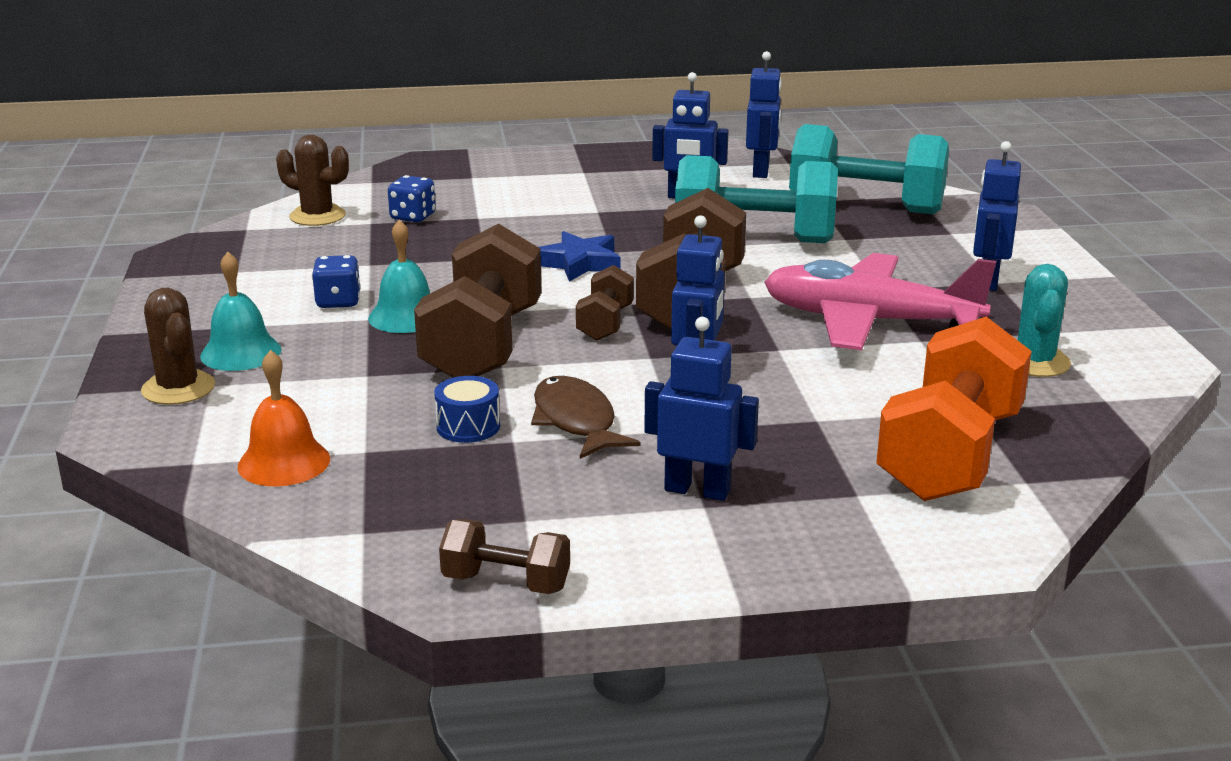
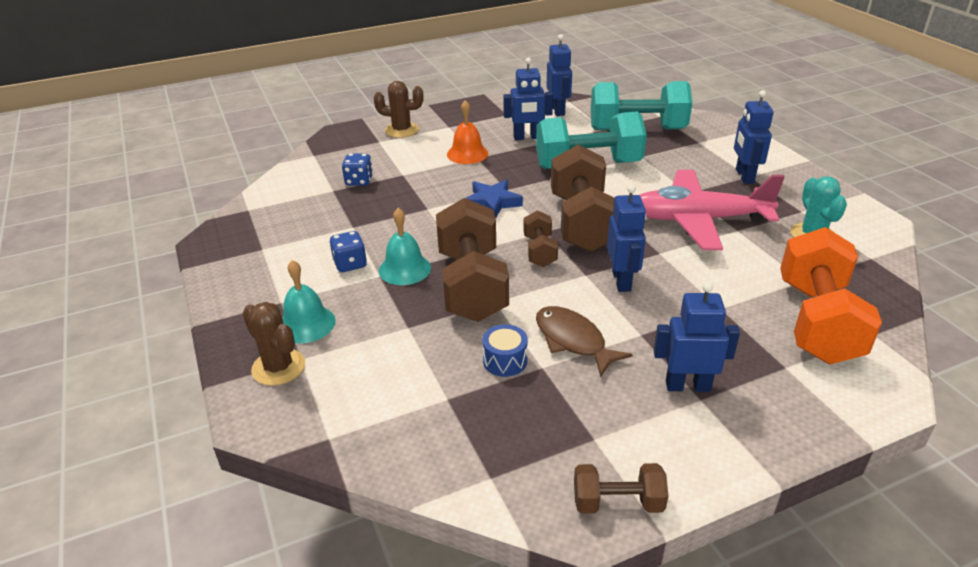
camera: 15 degrees left, 10 degrees up
orange bell [237,350,330,486] -> orange bell moved to [447,100,488,164]
brown cactus [276,135,349,226] -> brown cactus moved to [374,81,423,138]

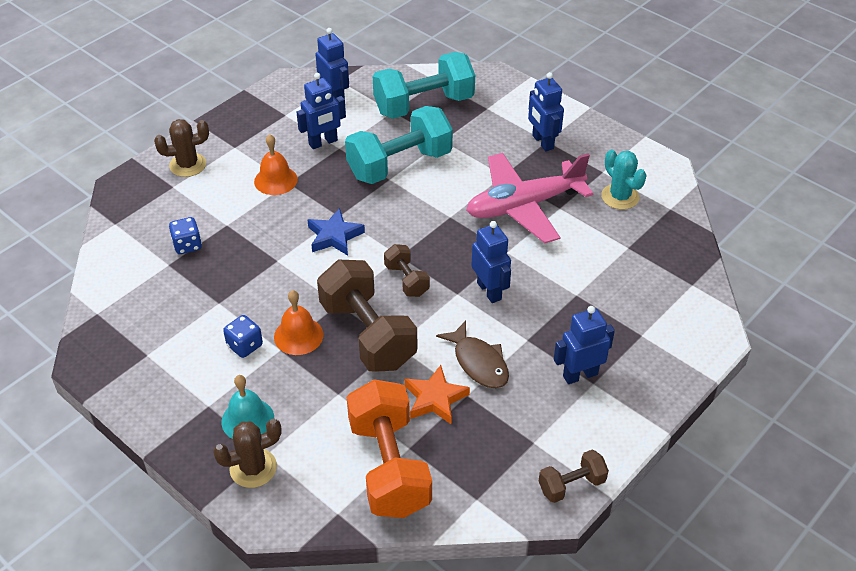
camera: 25 degrees left, 10 degrees up
brown cactus [242,302,305,386] -> brown cactus turned 45 degrees counterclockwise [213,419,282,488]
turquoise bell [379,208,431,285] -> orange bell [274,290,323,355]
blue drum [482,324,528,377] -> orange star [405,365,470,424]
brown fish [536,306,633,376] -> brown fish turned 150 degrees counterclockwise [436,320,509,388]
brown dumbbell [551,144,614,252] -> none
orange dumbbell [780,227,882,364] -> orange dumbbell moved to [347,379,432,518]

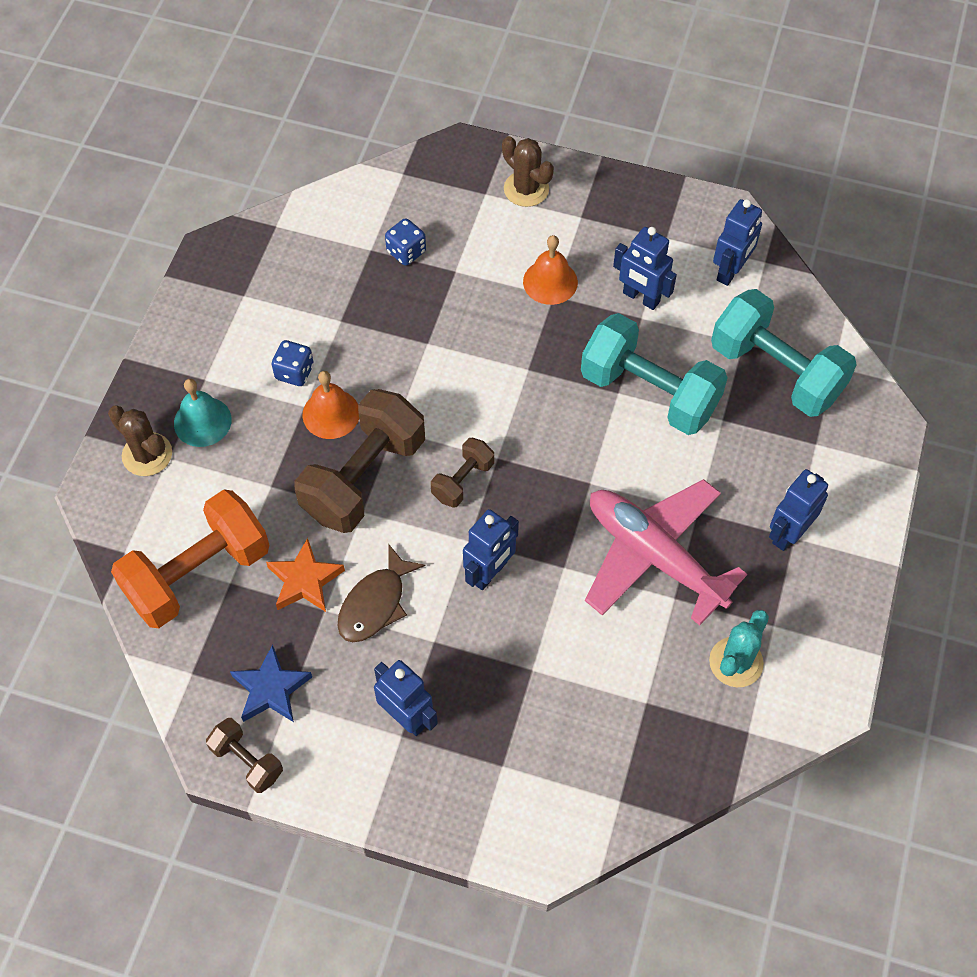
camera: 65 degrees right, 15 degrees up
blue star [307,208,365,256] -> blue star moved to [230,644,312,722]

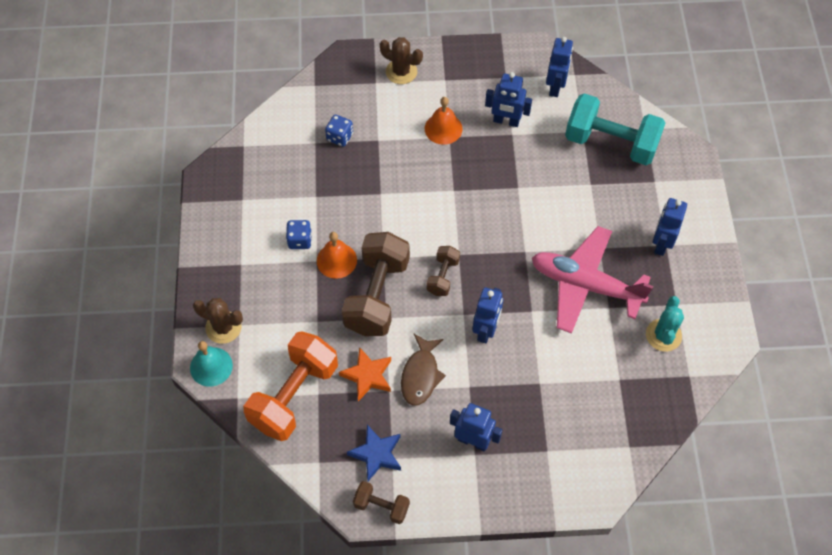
camera: 20 degrees left, 0 degrees up
turquoise bell [174,379,232,447] -> turquoise bell moved to [190,341,233,387]
turquoise dumbbell [581,313,728,435] -> none

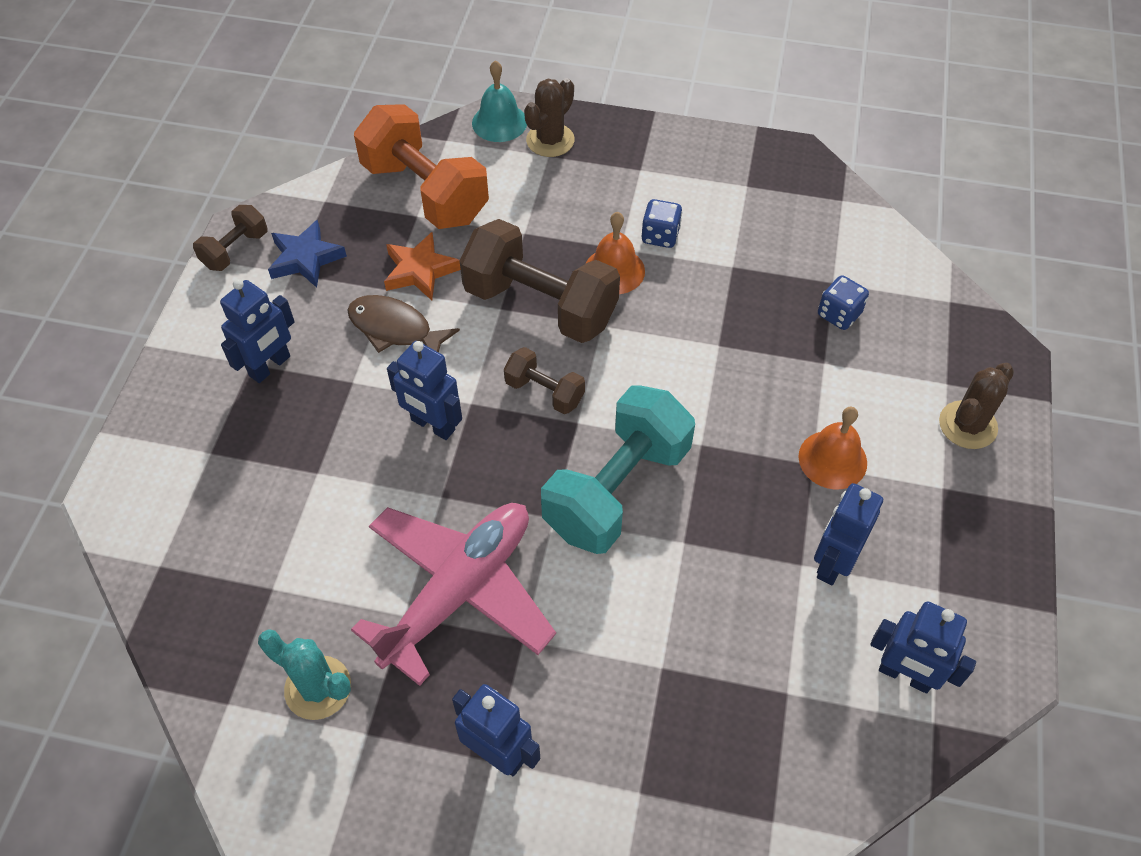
camera: 105 degrees right, 5 degrees down
turquoise dumbbell [565,93,666,165] -> turquoise dumbbell moved to [541,385,695,554]

